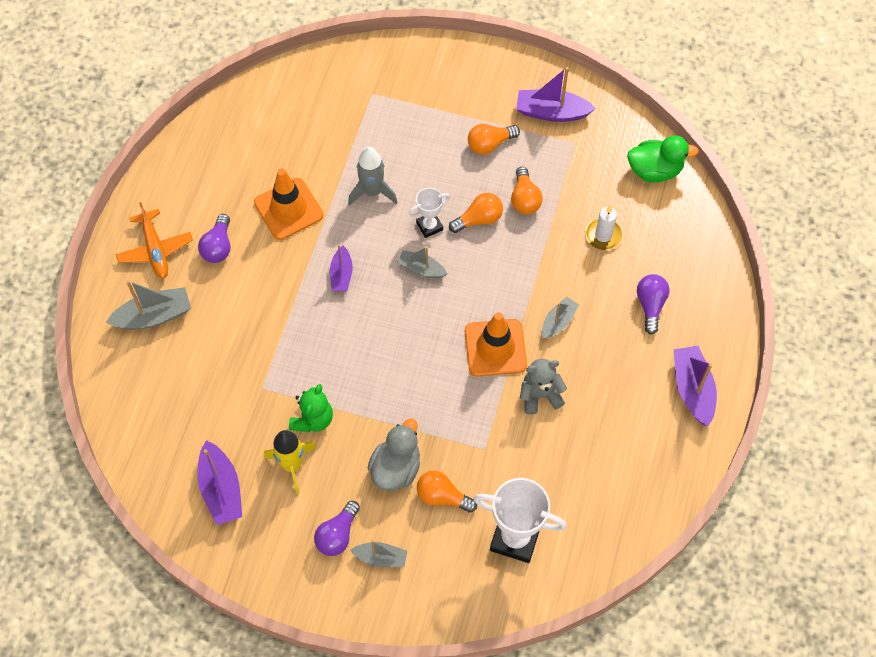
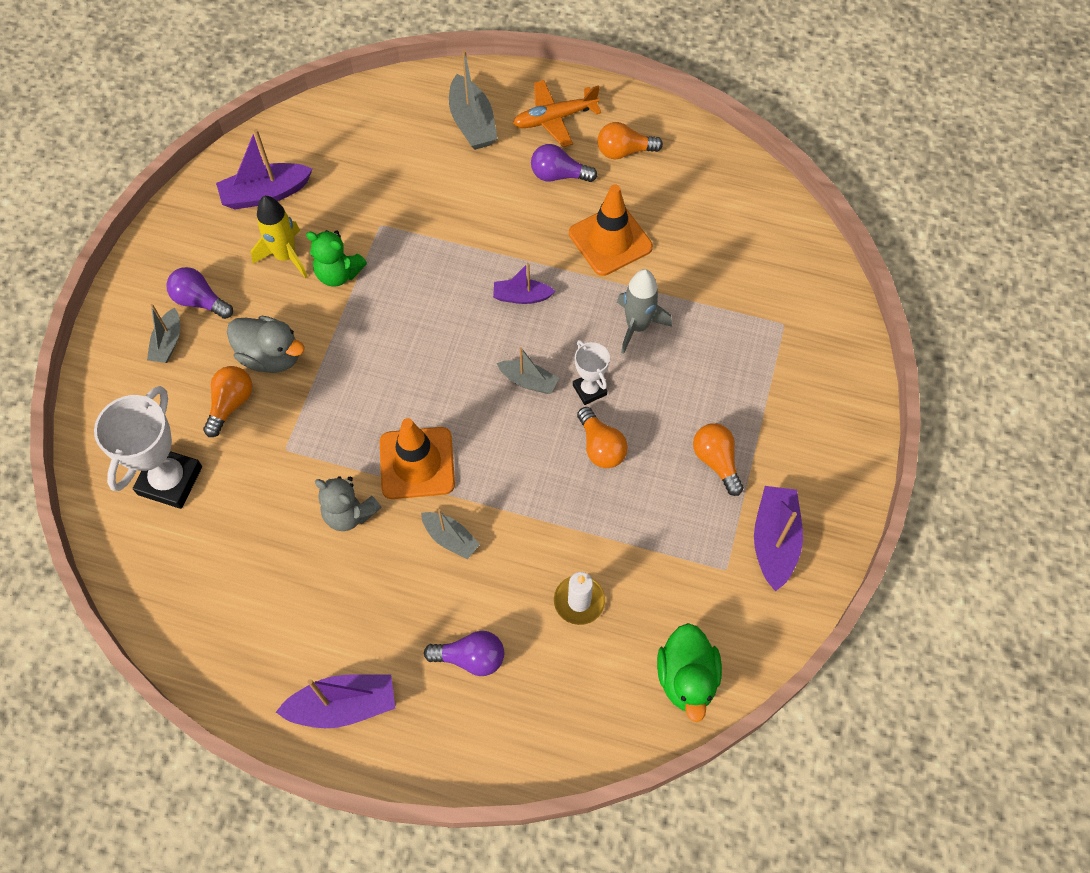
camera: 90 degrees right, 0 degrees up
grey boat [397,247,447,278] -> grey boat turned 90 degrees clockwise [497,347,559,394]
orange light bulb [511,167,543,214] -> orange light bulb moved to [597,122,663,159]
grey teddy bear [520,359,567,415] -> grey teddy bear turned 135 degrees clockwise [315,476,382,531]

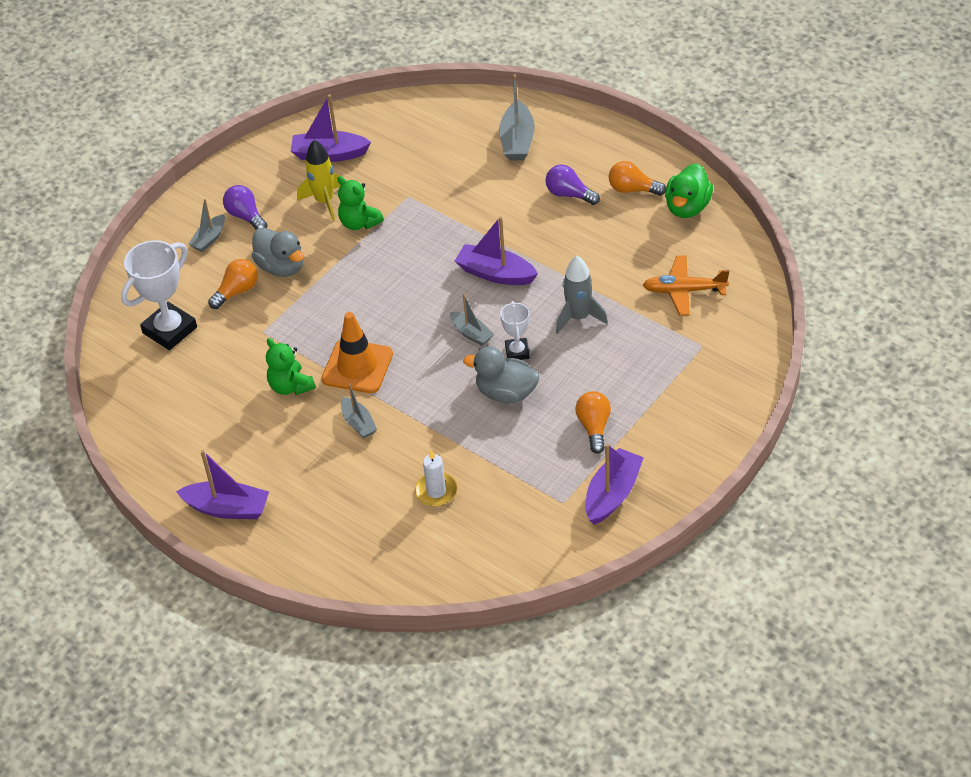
camera: 25 degrees right, 15 degrees down
grey teddy bear [315,476,382,531] -> green teddy bear [266,338,316,395]
purple light bulb [424,631,504,676] -> none
purple boat [493,263,555,304] -> purple boat [455,216,538,285], size x1.61
orange plane [513,80,601,147] -> orange plane moved to [643,256,729,316]
orange traffic cone [569,184,653,276] -> none
orange light bulb [577,407,628,468] -> grey duck [463,347,539,404]
green duck [657,623,722,722] -> green duck moved to [665,163,713,218]

